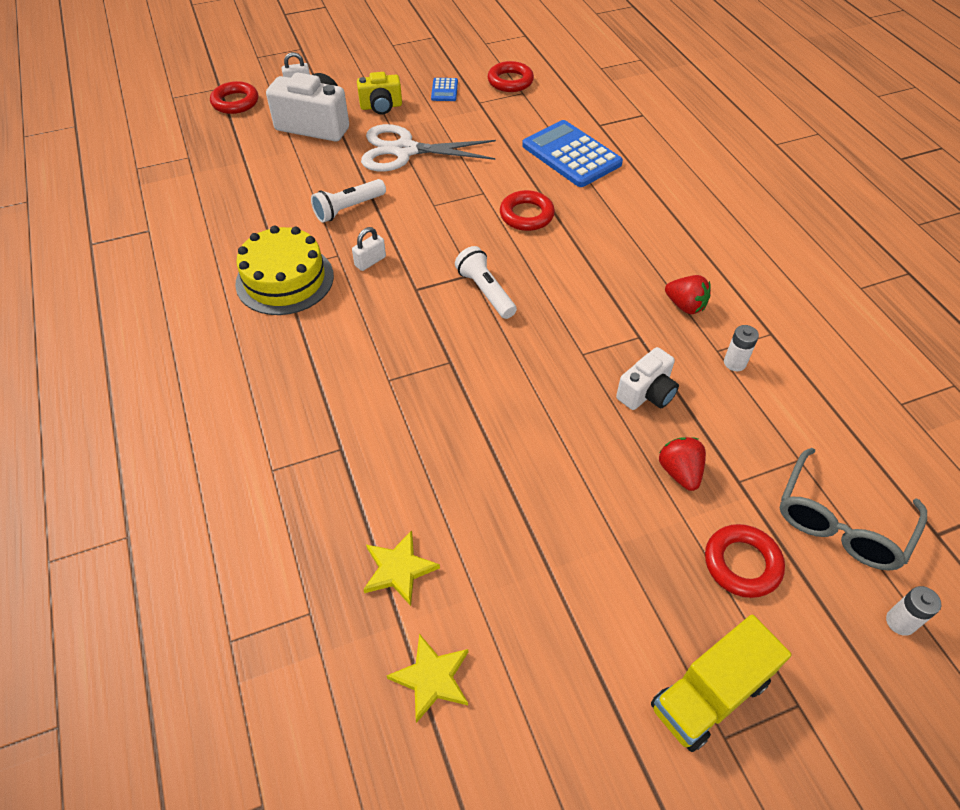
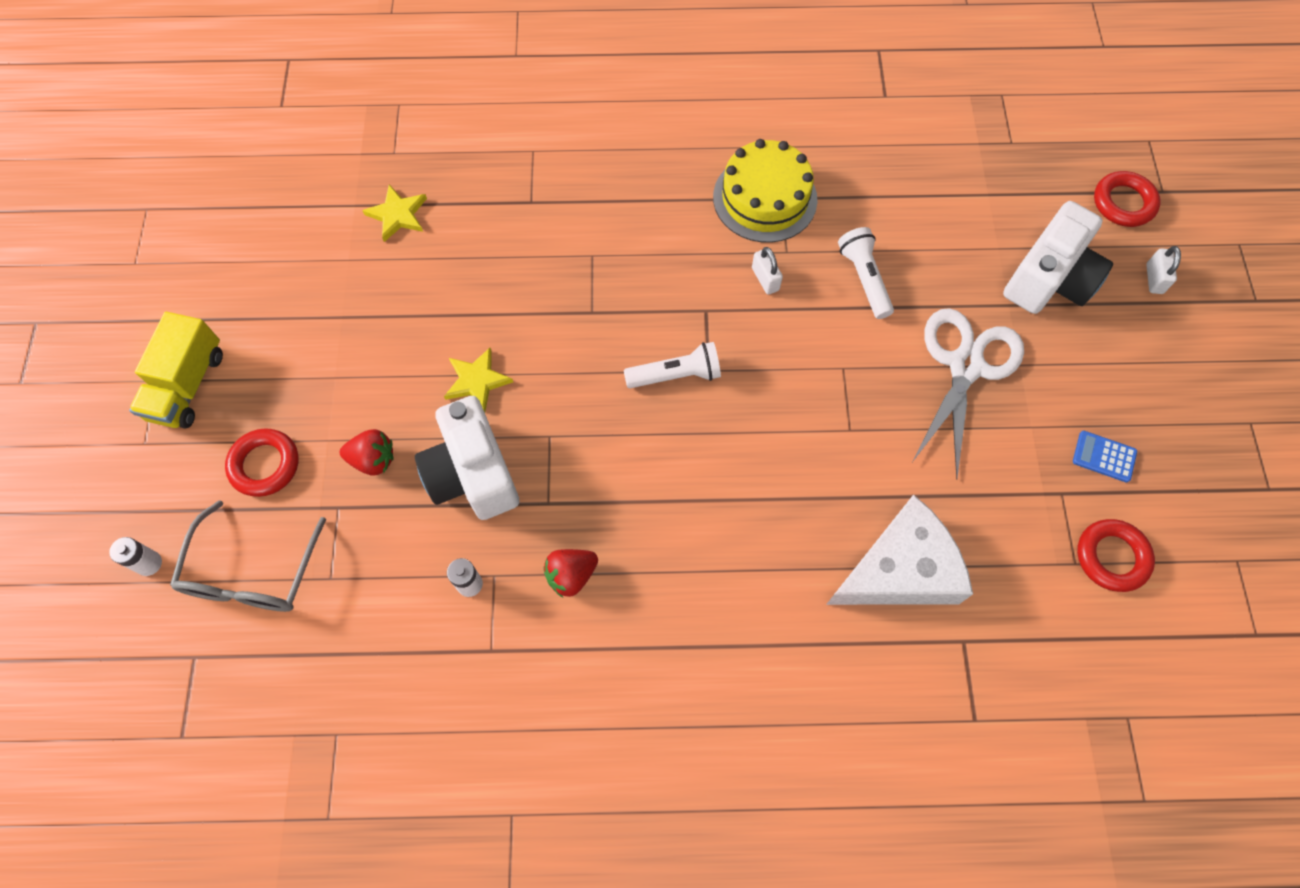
camera: 110 degrees right, 15 degrees up
yellow camera [357,72,402,114] -> none
yellow star [386,634,468,723] -> yellow star moved to [444,348,513,412]
red ring [500,190,555,231] -> none
blue calculator [522,120,623,187] -> white cheese [826,494,973,605]
white camera [616,347,679,410] -> white camera [415,396,520,520], size x1.67
yellow truck [651,615,791,752] -> yellow truck turned 150 degrees counterclockwise [129,312,223,429]
grey glasses [780,448,927,571] -> grey glasses turned 135 degrees counterclockwise [170,500,326,612]

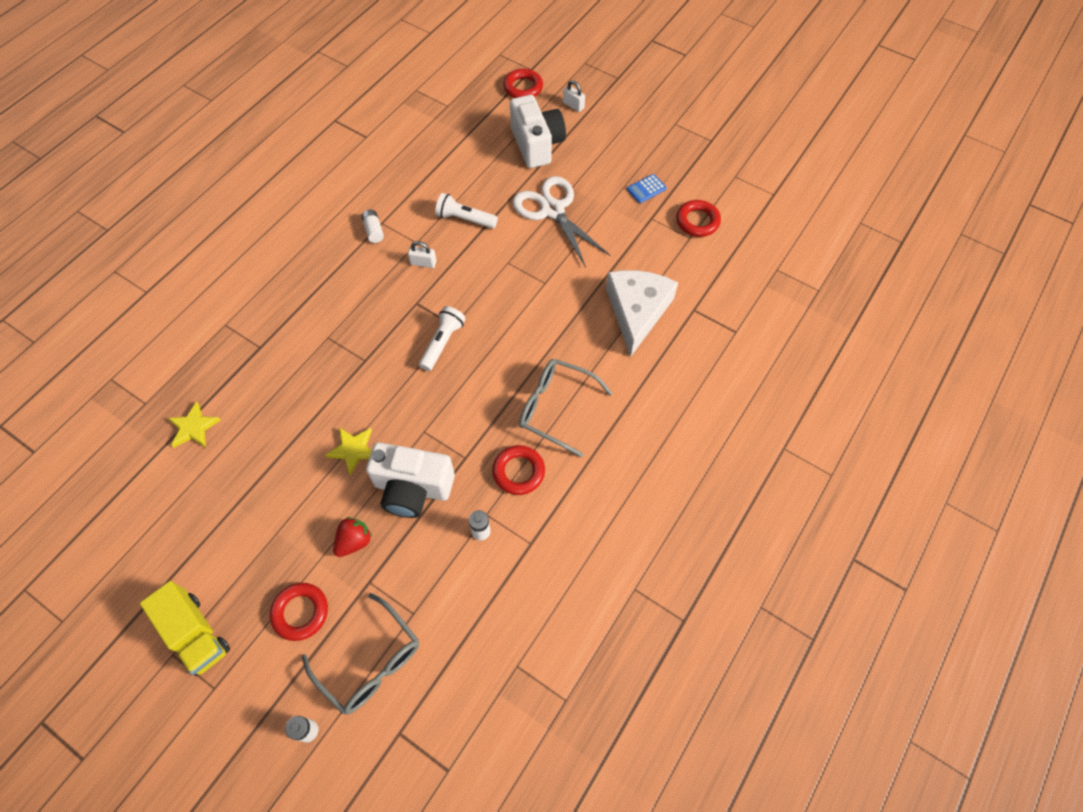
camera: 55 degrees left, 5 degrees down
red strawberry [543,549,598,598] -> red ring [492,445,545,495]
yellow cake [713,139,818,243] -> white battery [361,209,384,243]
none -> grey glasses [519,359,612,457]

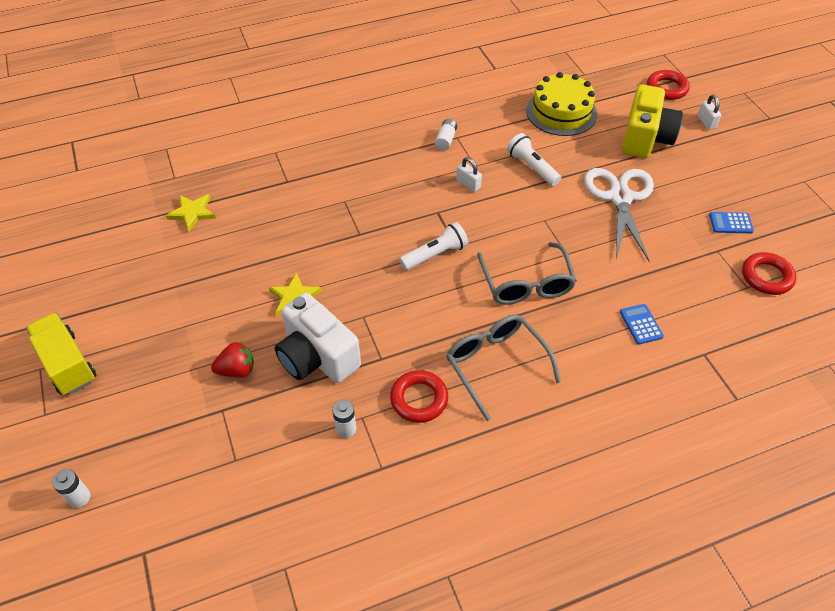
camera: 35 degrees right, 10 degrees down
yellow truck [140,581,230,676] -> yellow truck turned 150 degrees clockwise [26,313,96,395]
red ring [270,583,328,641] -> none
grey glasses [302,593,419,714] -> grey glasses moved to [477,242,577,305]
white camera [510,95,566,168] -> yellow camera [622,84,683,158]
white cheese [606,270,678,357] -> blue calculator [620,304,664,344]
none -> yellow cake [526,72,597,136]

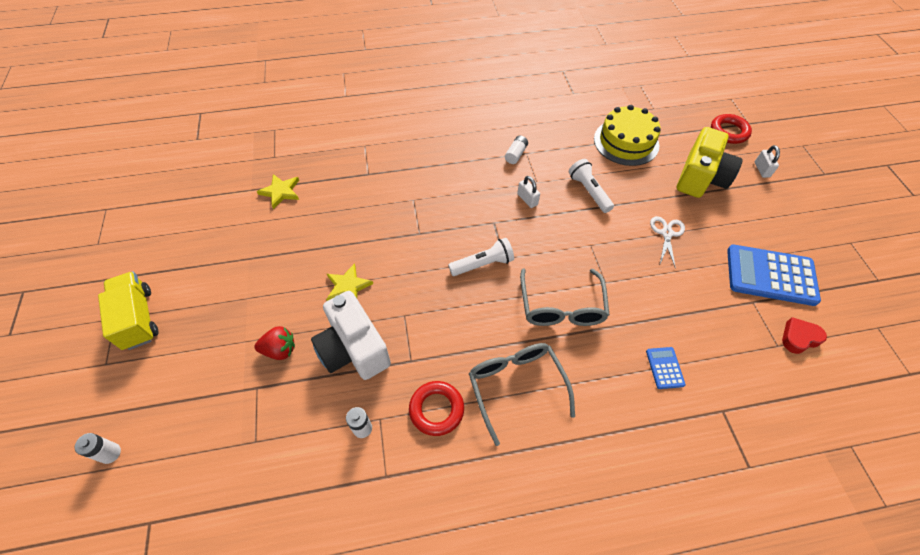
camera: 10 degrees right, 5 degrees up
white scissors [584,168,654,262] -> white scissors [650,216,685,269], size x0.52
blue calculator [709,212,754,233] -> blue calculator [727,244,821,306], size x2.19
red ring [742,252,796,295] -> red heart [782,317,827,354]

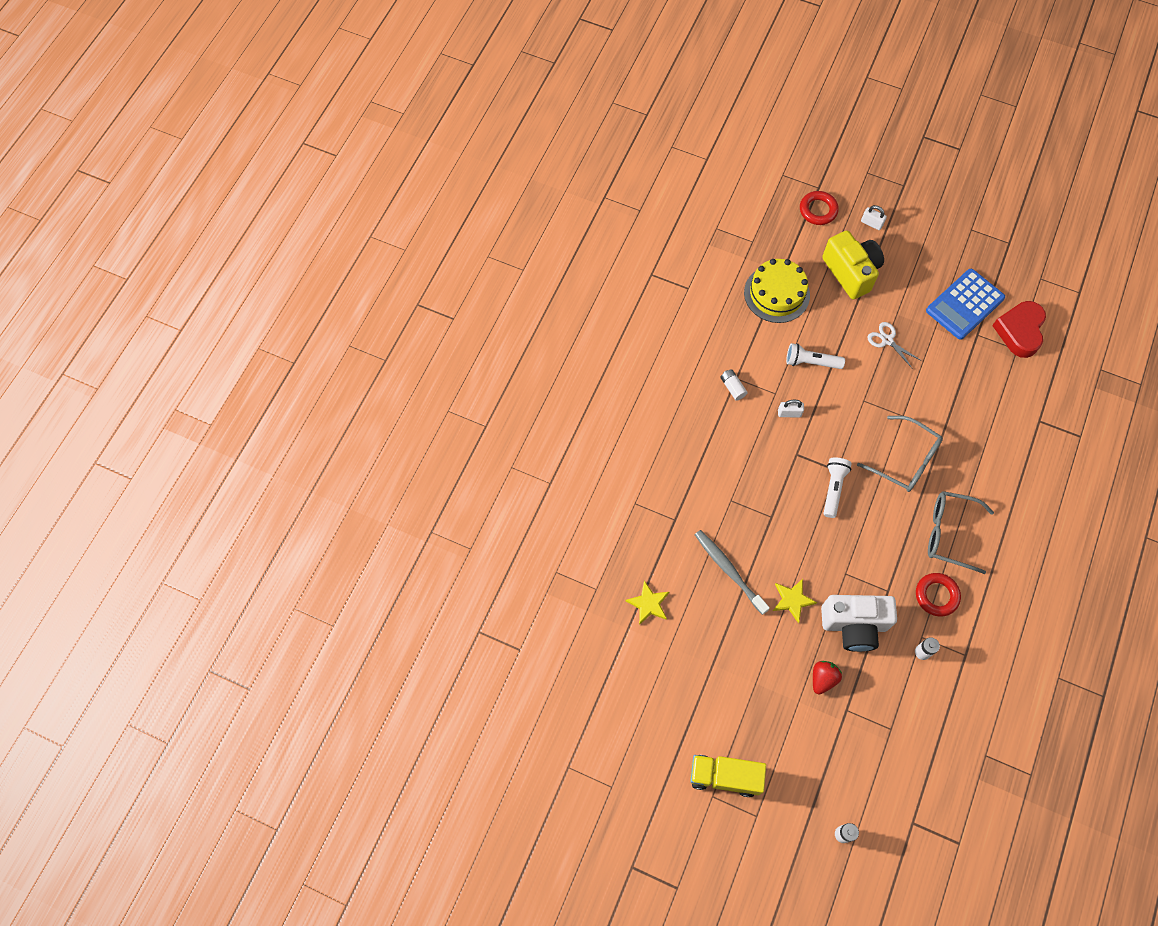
camera: 55 degrees left, 10 degrees up
blue calculator [646,347,686,389] -> none
red heart [782,317,827,354] -> red heart [992,301,1046,358], size x1.75
none -> grey toothbrush [695,530,770,615]

